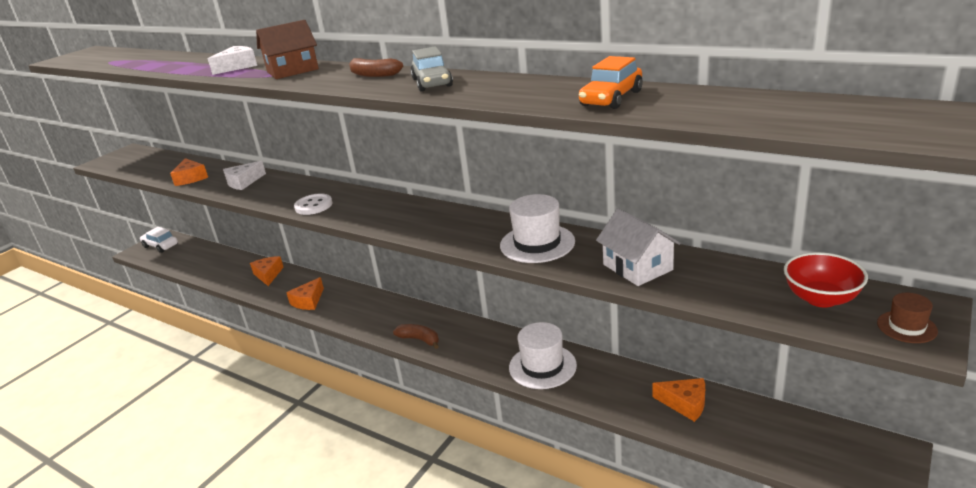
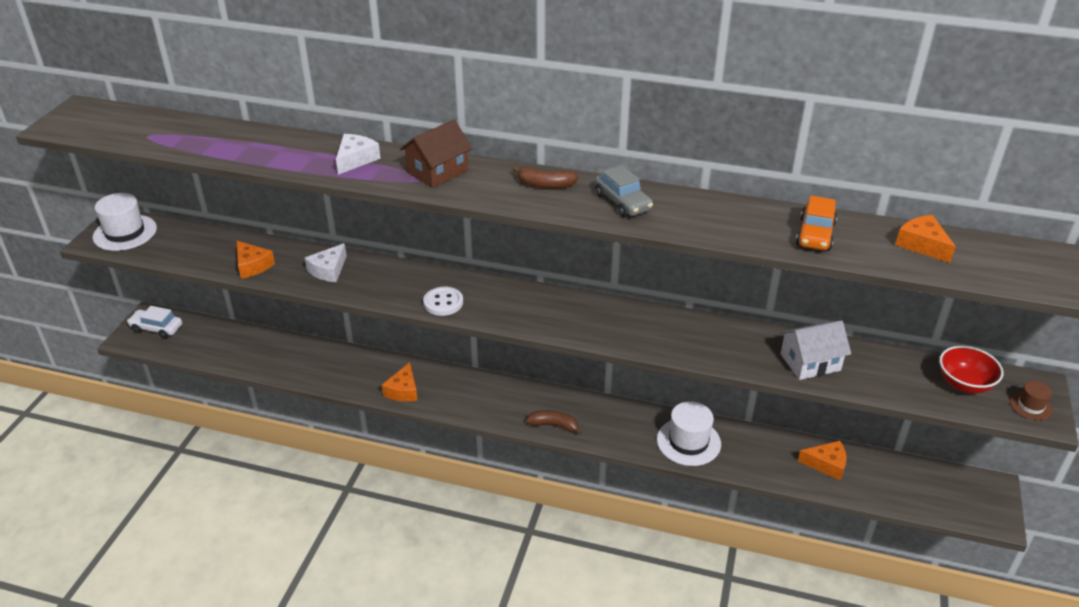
camera: 20 degrees left, 10 degrees up
orange cheese [250,256,284,286] -> orange cheese moved to [895,215,956,263]
white hat [500,194,575,263] -> white hat moved to [93,193,157,251]
white house [596,208,681,286] -> white house turned 60 degrees counterclockwise [780,320,851,380]

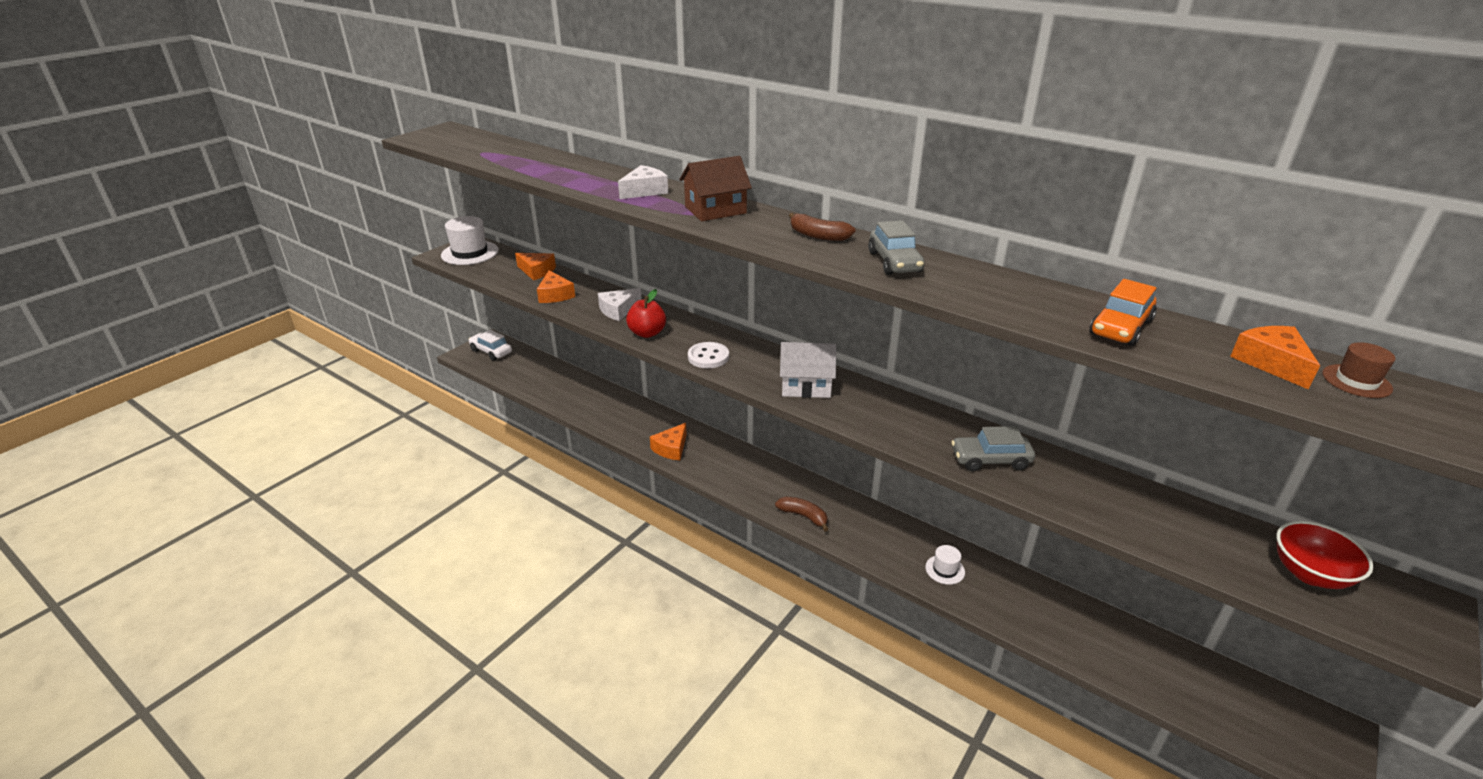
camera: 20 degrees right, 5 degrees down
white hat [657,401,721,466] -> white hat [925,545,965,585], size x0.53
white house [780,320,851,380] -> white house moved to [780,342,836,398]
orange cheese [798,441,847,480] -> orange cheese moved to [515,253,556,280]
brown hat [1010,381,1053,420] -> brown hat moved to [1322,342,1396,398]
none -> red apple [626,289,666,338]
none -> grey car [951,426,1035,471]

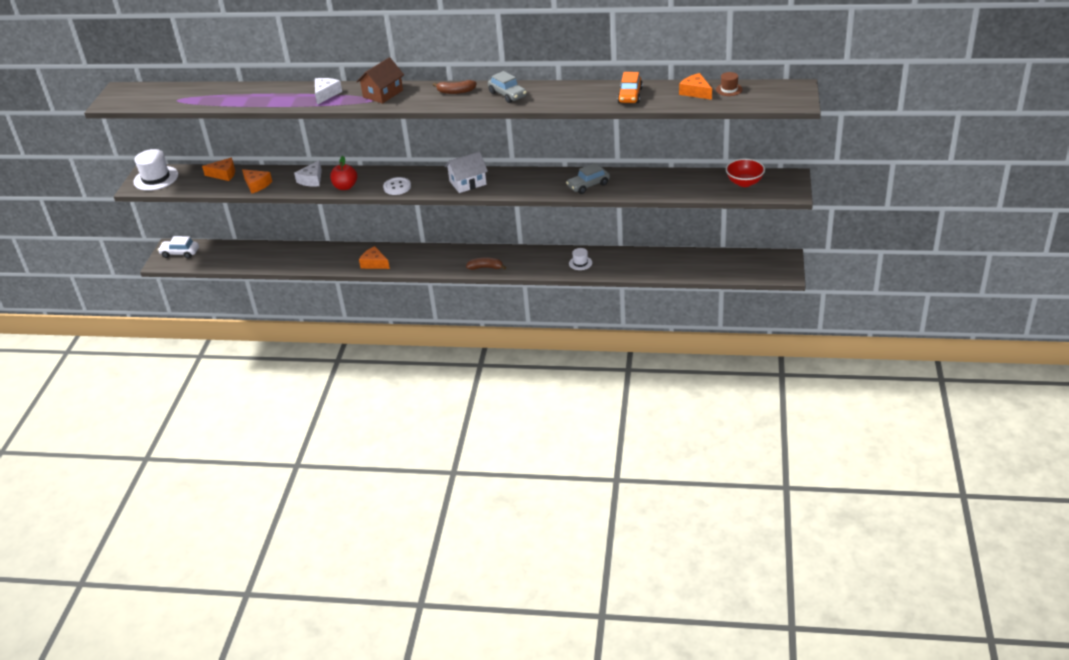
camera: 25 degrees left, 5 degrees up
orange cheese [650,423,687,460] -> orange cheese turned 120 degrees clockwise [359,246,390,269]

